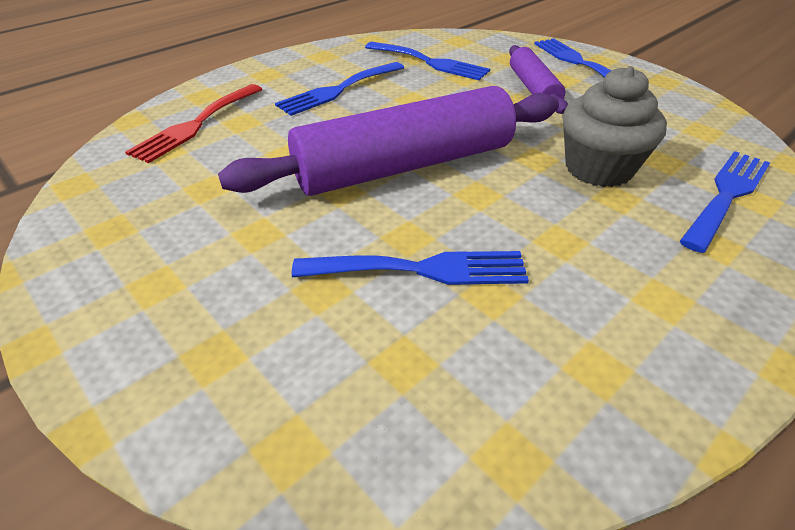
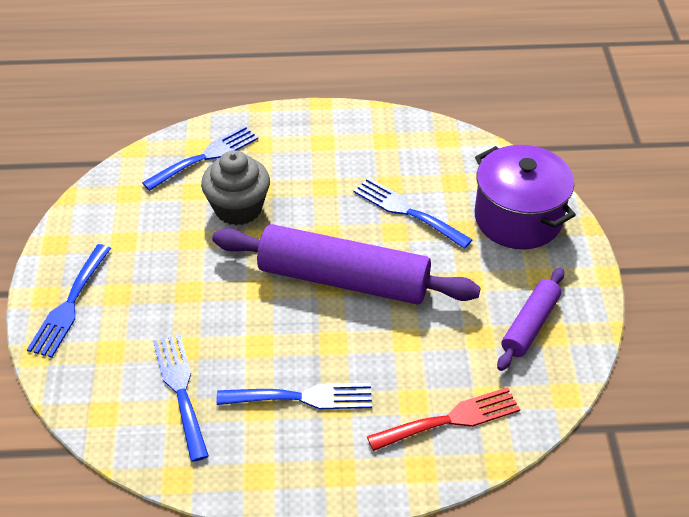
camera: 140 degrees left, 5 degrees up
purple rolling pin [509,45,568,114] -> purple rolling pin moved to [497,268,564,371]
blue fork [680,151,770,253] -> blue fork turned 150 degrees clockwise [142,125,258,191]
none -> purple pot [475,145,576,249]

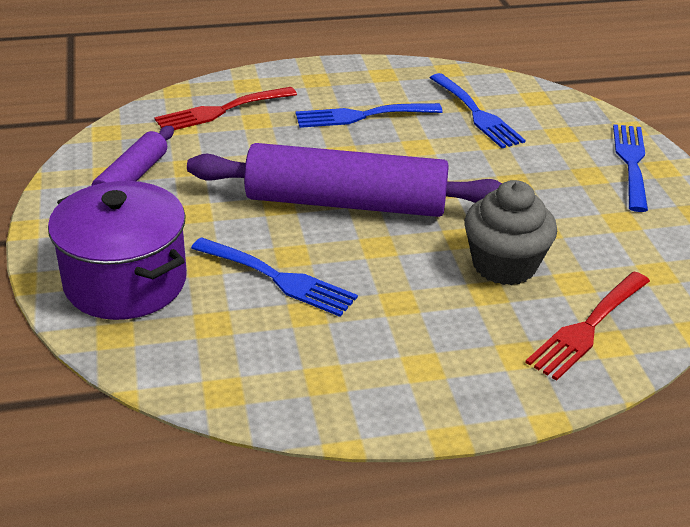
camera: 170 degrees right, 10 degrees down
blue fork [142,125,258,191] -> red fork [525,272,650,381]

